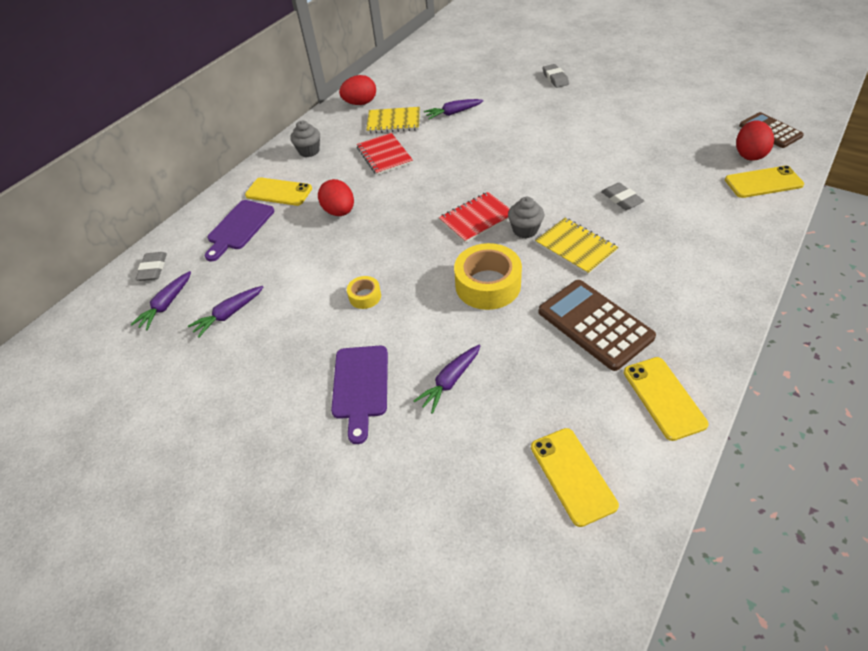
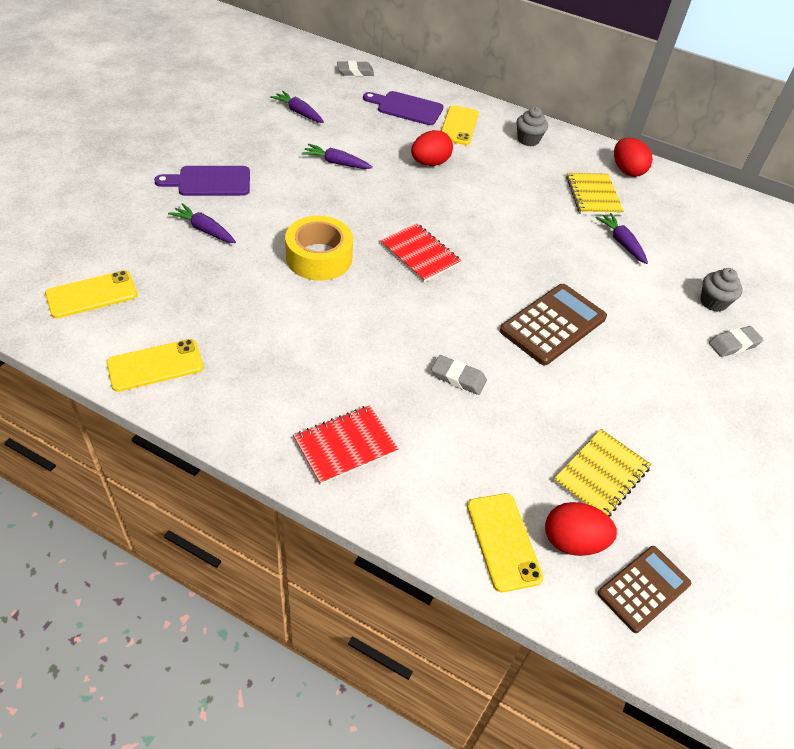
camera: 75 degrees right, 0 degrees up
purple carrot [130,271,191,331] -> purple carrot moved to [302,144,373,169]
yellow tape [347,276,381,309] -> none
red notebook [357,133,413,175] -> red notebook moved to [293,405,398,485]
grey cupcake [508,197,544,238] -> grey cupcake moved to [700,268,743,312]
yellow notebook [535,218,619,275] -> yellow notebook moved to [553,429,651,517]
brown calculator [538,280,656,371] -> brown calculator moved to [500,284,607,365]
grey eraser [601,183,644,210] -> grey eraser turned 60 degrees clockwise [431,355,487,395]

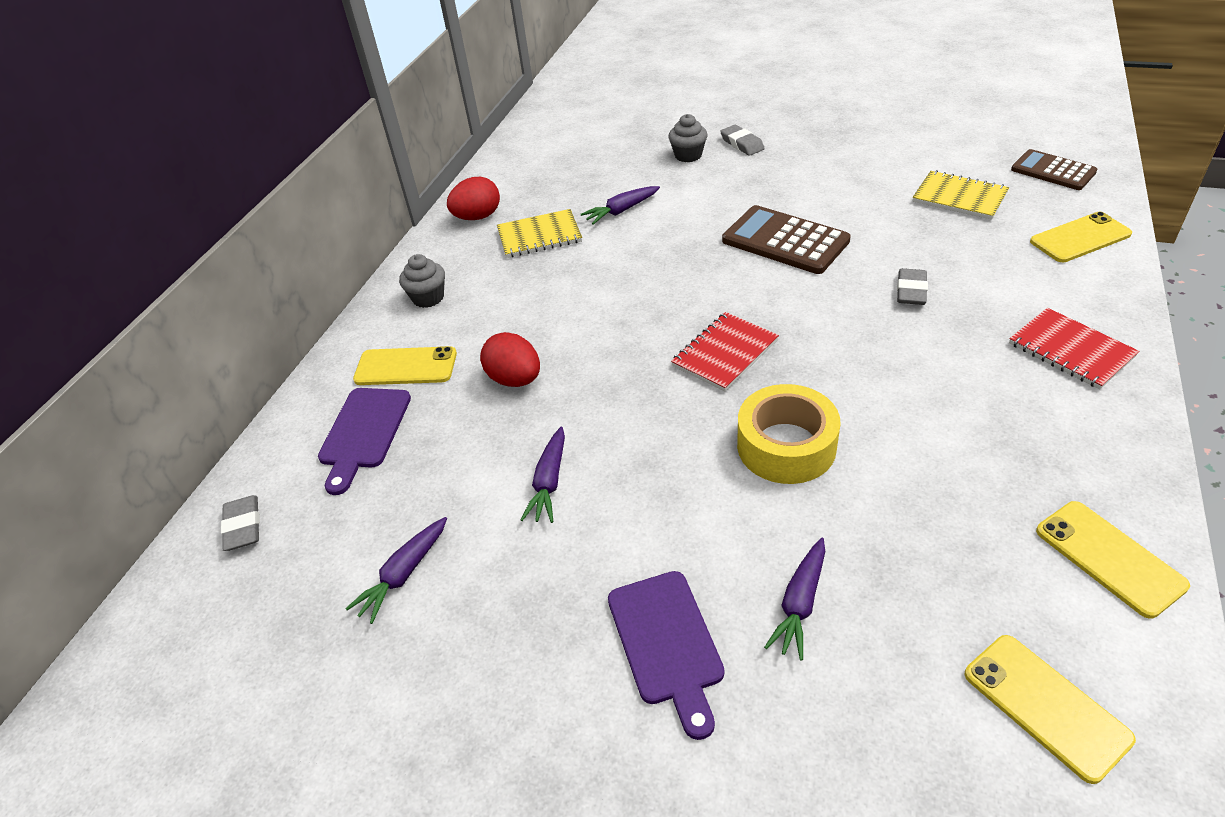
camera: 90 degrees left, 5 degrees down
red egg [545,502,617,556] -> none

